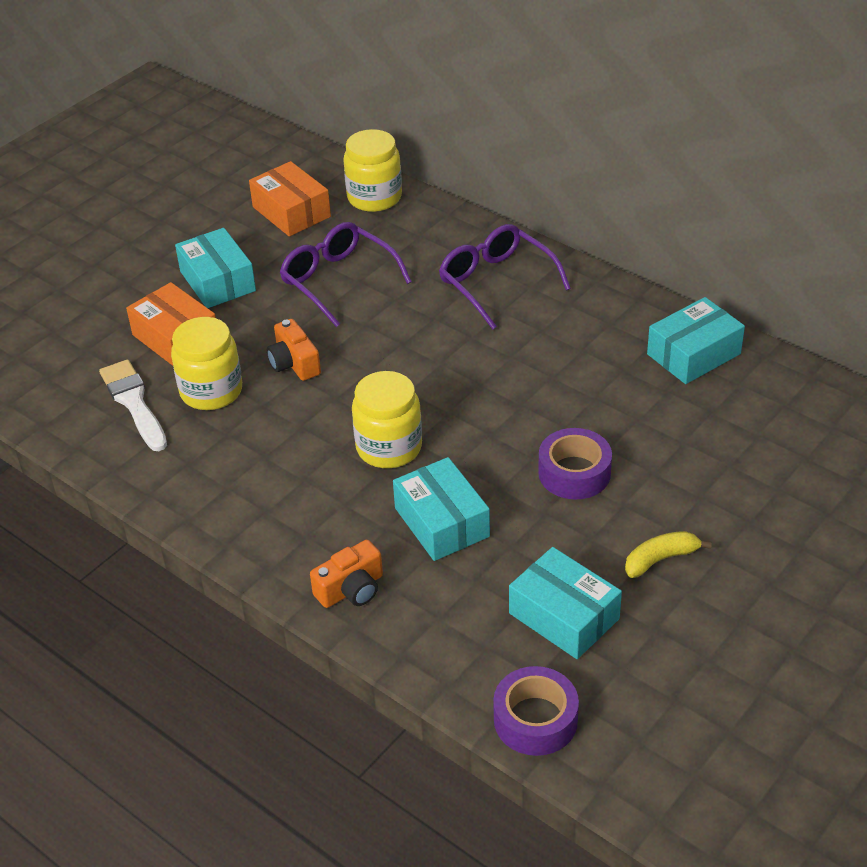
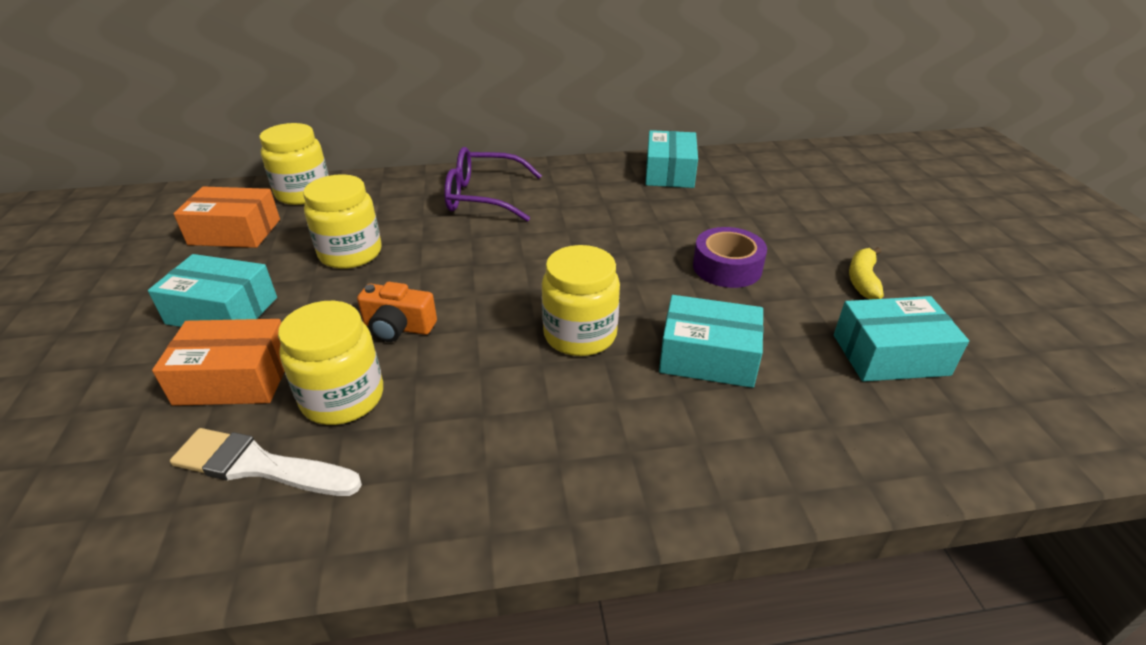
camera: 50 degrees left, 5 degrees down
purple glasses [280,222,412,327] -> yellow jar [303,174,382,269]
orange camera [310,540,383,608] -> none
purple tape [493,666,579,756] -> none

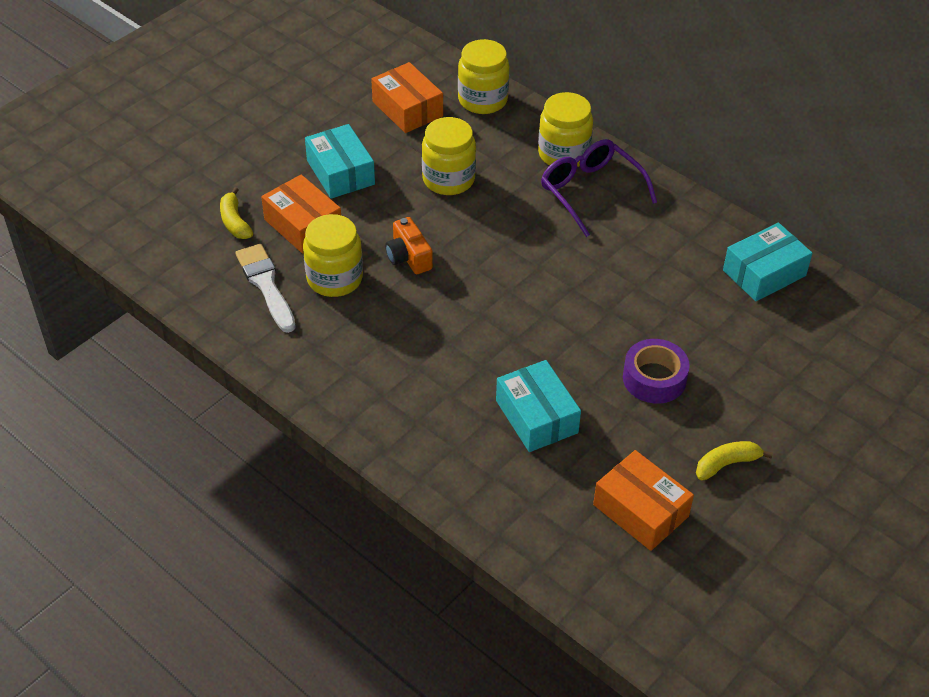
camera: 50 degrees right, 10 degrees up
yellow jar [542,245,620,356] -> yellow jar moved to [538,92,593,167]
turquoise box [834,296,969,382] -> orange box [593,450,694,551]
none -> yellow banana [220,187,253,239]

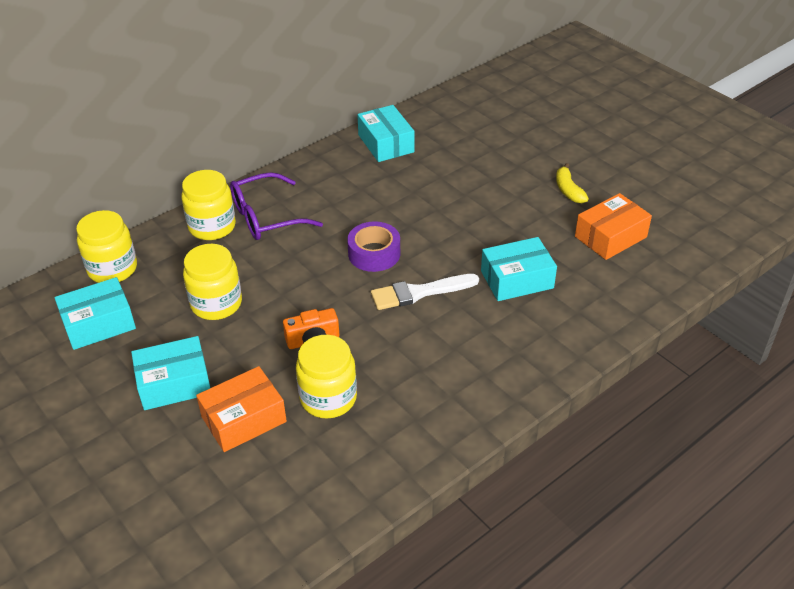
camera: 80 degrees left, 5 degrees down
yellow banana [220,187,253,239] -> none
white brush [235,244,296,333] -> white brush moved to [371,274,479,310]
orange box [371,62,443,133] -> turquoise box [55,277,136,350]
purple tape [623,339,690,404] -> purple tape moved to [347,222,400,272]

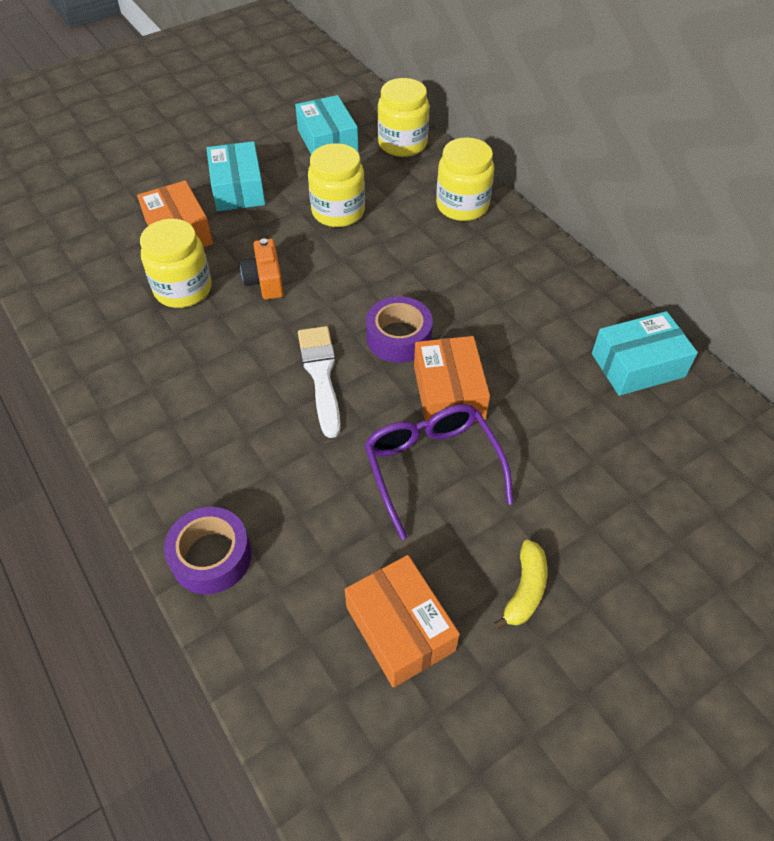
camera: 95 degrees right, 10 degrees up
purple glasses [230,172,323,240] -> purple glasses moved to [364,404,513,540]
turquoise box [481,237,557,301] -> none
yellow banana [556,163,589,203] -> yellow banana turned 120 degrees clockwise [493,540,547,630]
none -> purple tape [164,507,252,594]
none -> orange box [414,336,490,421]

